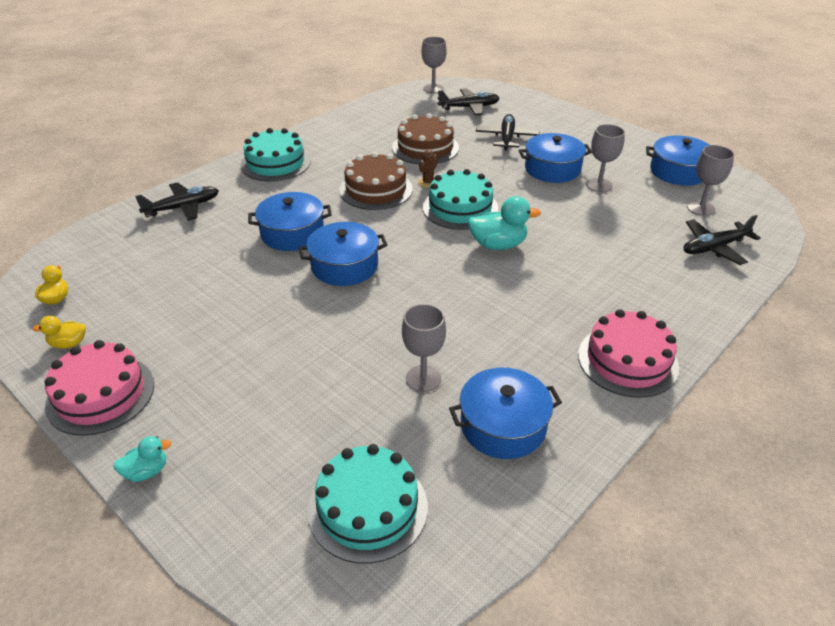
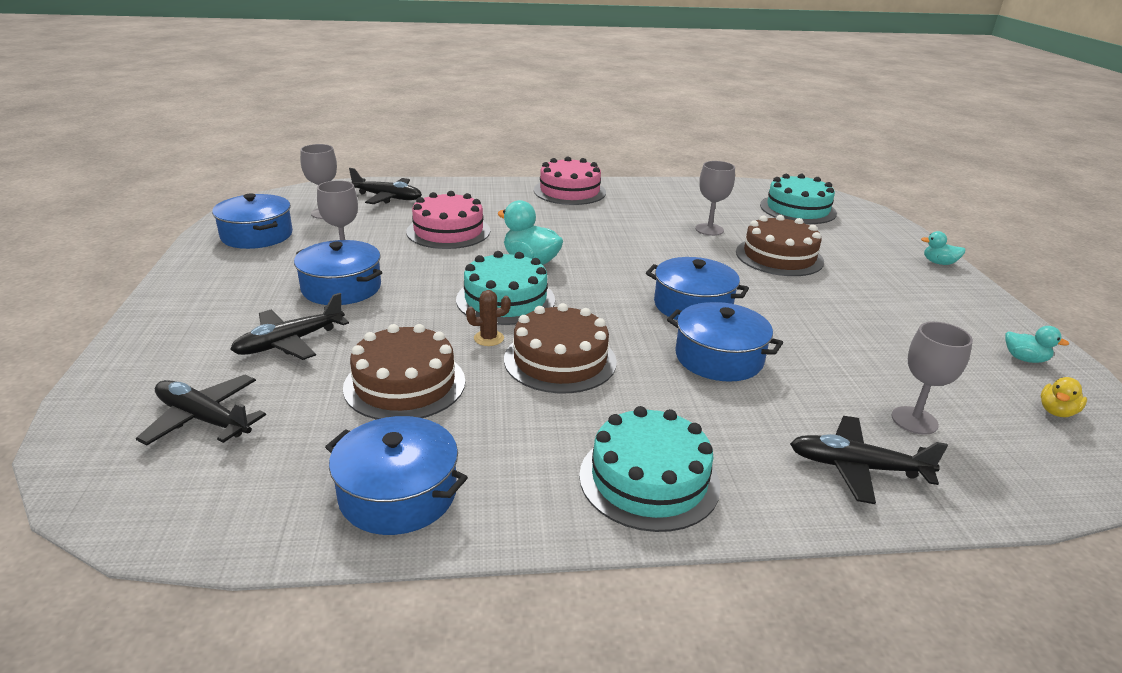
camera: 140 degrees left, 10 degrees down
yellow duck [33,316,86,349] -> turquoise duck [1005,326,1069,363]
pink cake [44,340,154,436] -> pink cake moved to [406,191,490,249]
grey goblet [422,37,447,93] -> grey goblet moved to [891,322,973,435]
blue pot [449,368,562,459] -> blue pot moved to [325,416,468,535]
none -> brown cake [736,215,824,276]

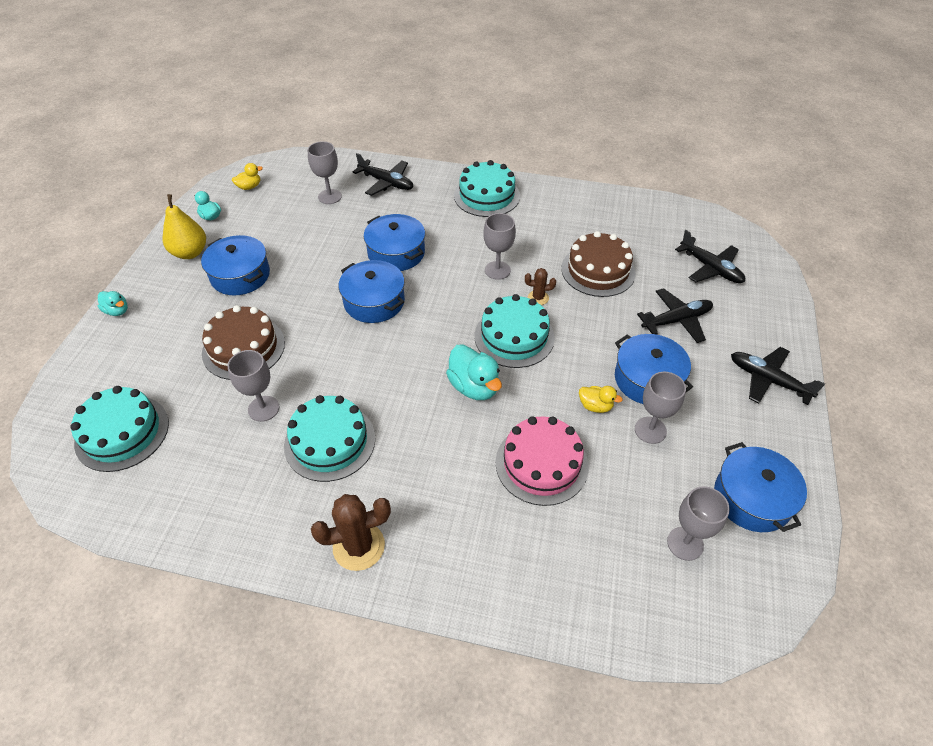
camera: 160 degrees left, 20 degrees up
blue pot [325,416,468,535] -> blue pot moved to [201,235,270,295]
black plane [349,168,422,204] -> black plane moved to [731,347,825,405]
brown cake [504,303,617,393] -> grey goblet [483,213,516,280]
pink cake [534,156,606,205] -> brown cactus [311,494,391,571]
none -> yellow pear [162,194,206,259]
none -> turquoise cake [284,395,376,482]
none -> yellow duck [579,386,623,413]

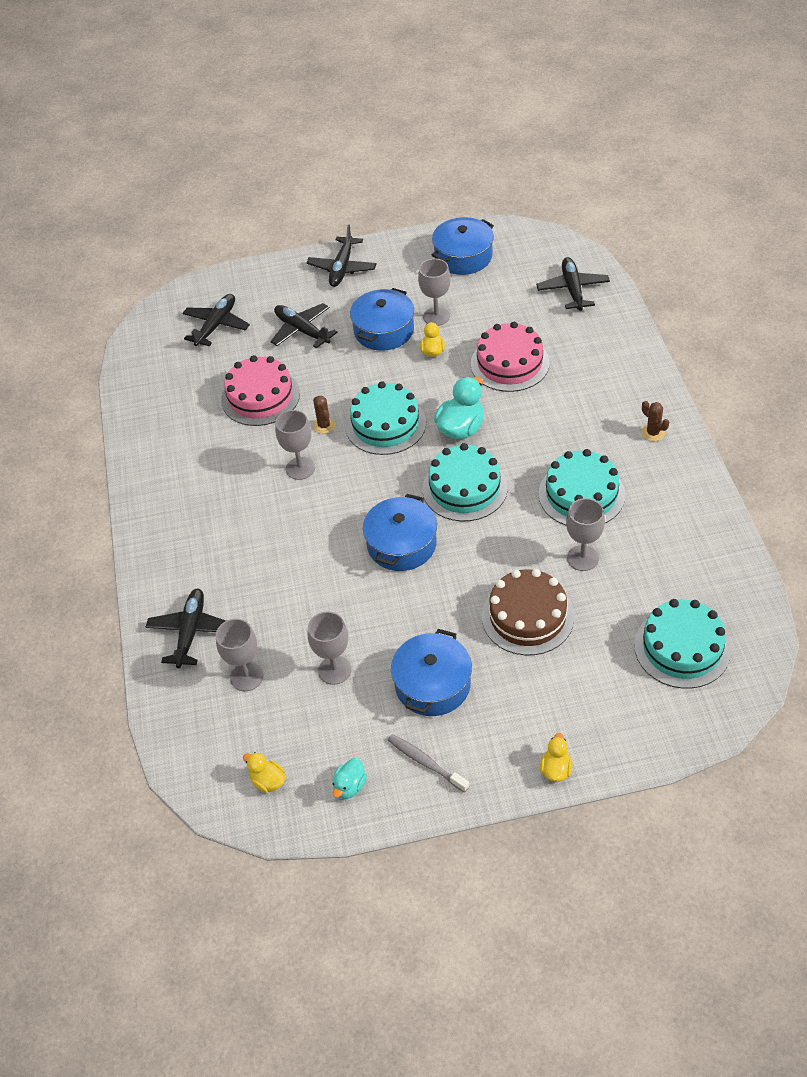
camera: 110 degrees left, 0 degrees up
turquoise duck [98,291,128,316] -> yellow duck [540,733,572,782]
yellow pear [162,194,206,259] -> grey toothbrush [388,734,469,792]
brown cactus [311,494,391,571] -> brown cactus [641,401,669,441], size x0.54
blue pot [364,214,425,271] -> none
turquoise cake [454,160,520,217] -> turquoise cake moved to [423,443,508,521]
brown cake [561,231,636,297] -> pink cake [221,355,300,426]
grey goblet [667,486,730,561] -> grey goblet moved to [308,611,351,685]
none -> black plane [536,257,610,311]

